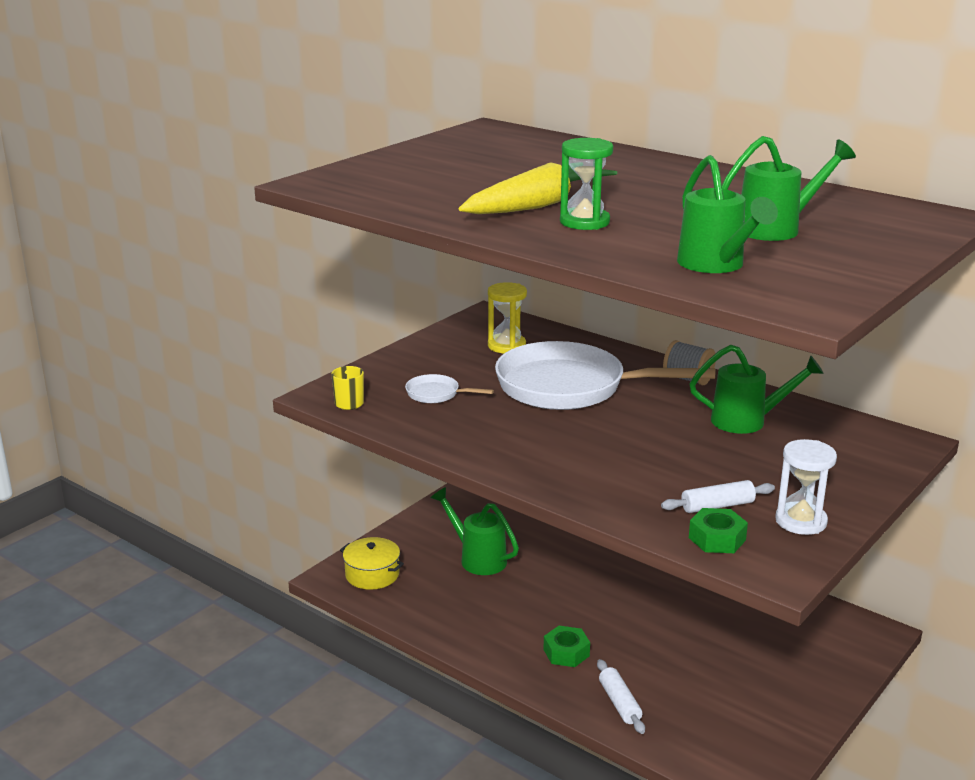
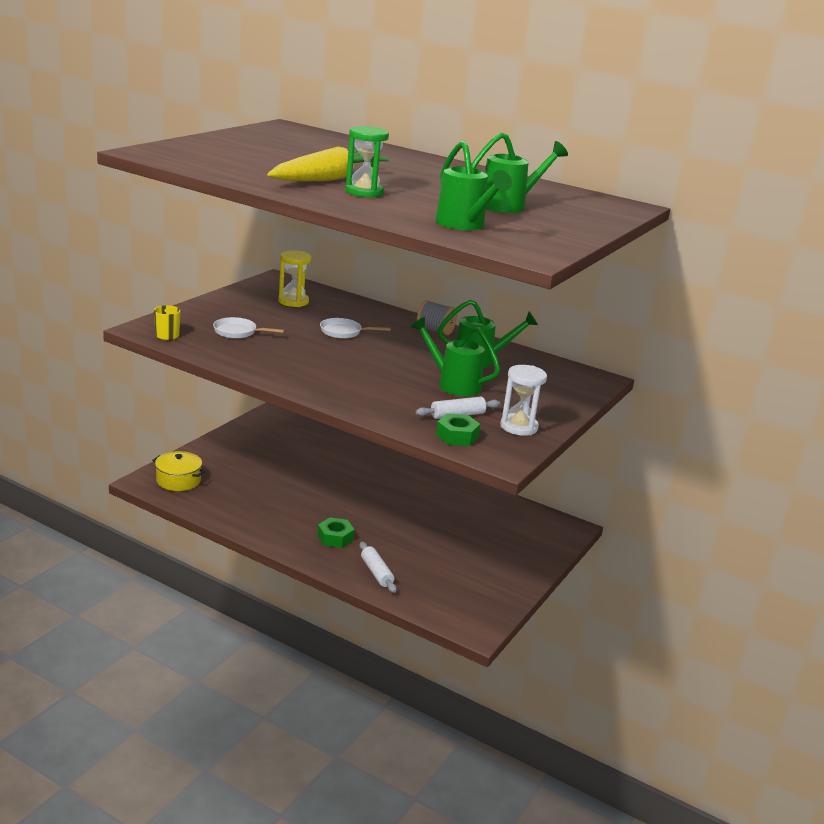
camera: 10 degrees left, 0 degrees up
green watering can [431,487,519,575] -> green watering can moved to [411,317,500,396]
white pan [495,341,716,410] -> white pan [320,318,391,339], size x0.41

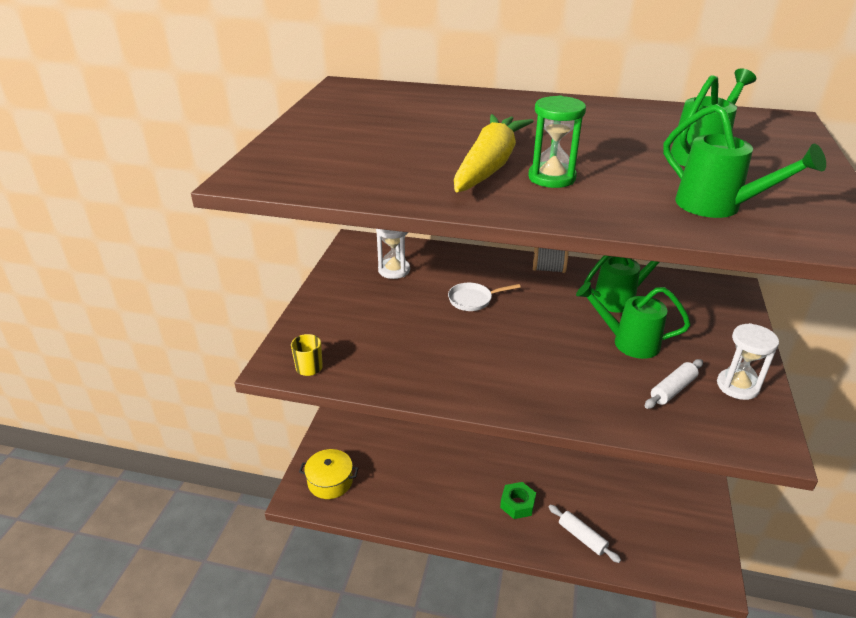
camera: 15 degrees left, 10 degrees up
white pan [213,317,285,339] -> none
yellow hourglass [278,250,311,307] -> white hourglass [376,229,410,279]
green nut [436,414,480,446] -> none

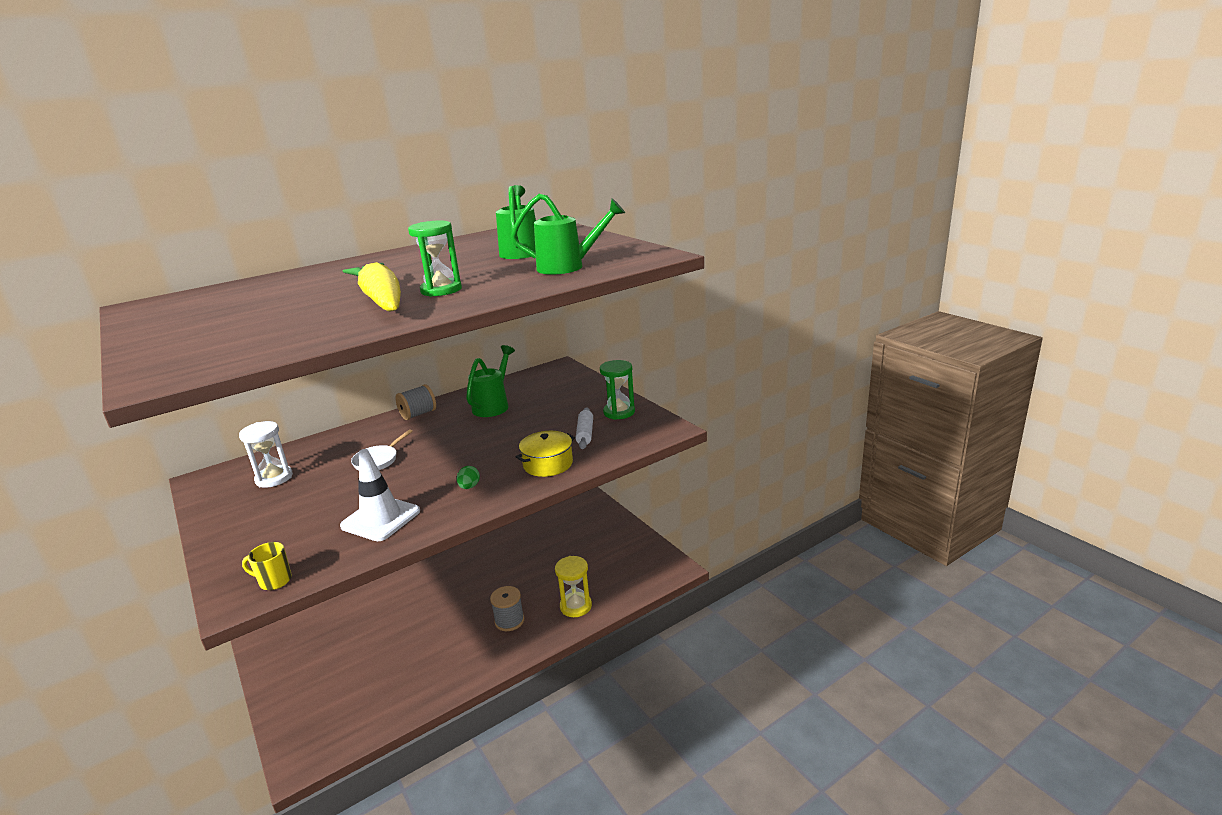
camera: 45 degrees left, 10 degrees down
yellow pot [299,449,358,499] -> yellow pot moved to [516,431,575,477]
green nut [500,482,536,519] -> grey spool [490,586,524,631]
white rolling pin [549,505,621,563] -> yellow hourglass [555,556,592,617]
green watering can [576,282,691,359] -> none
white hourglass [717,323,779,400] -> green hourglass [600,360,635,420]
none -> white traffic cone [340,449,420,541]
none -> green egg [457,466,480,489]

